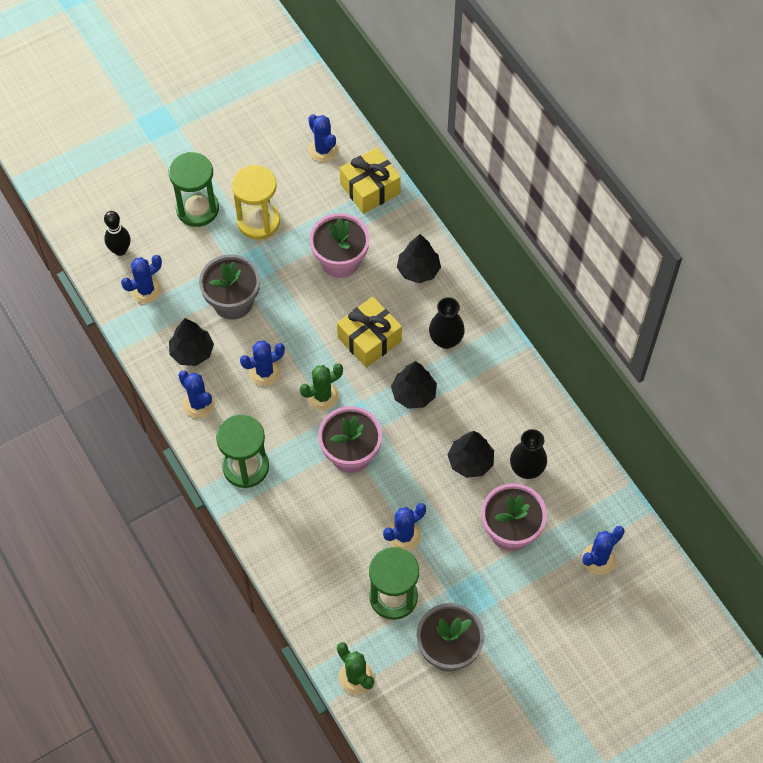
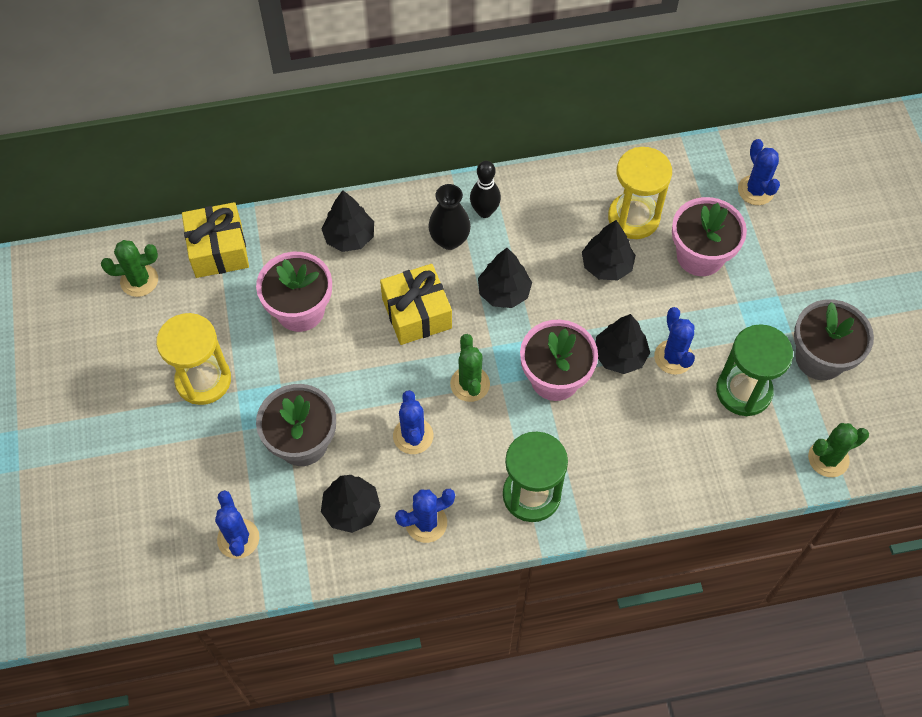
camera: 70 degrees left, 0 degrees up
black bowling pin [104,211,130,256] -> black bowling pin moved to [470,161,501,218]
green hourglass [168,152,219,227] -> none
blue cactus [308,114,338,162] -> green cactus [101,240,158,297]
black vase [510,429,547,479] -> yellow hourglass [608,147,672,239]
none -> black tree [595,314,650,374]

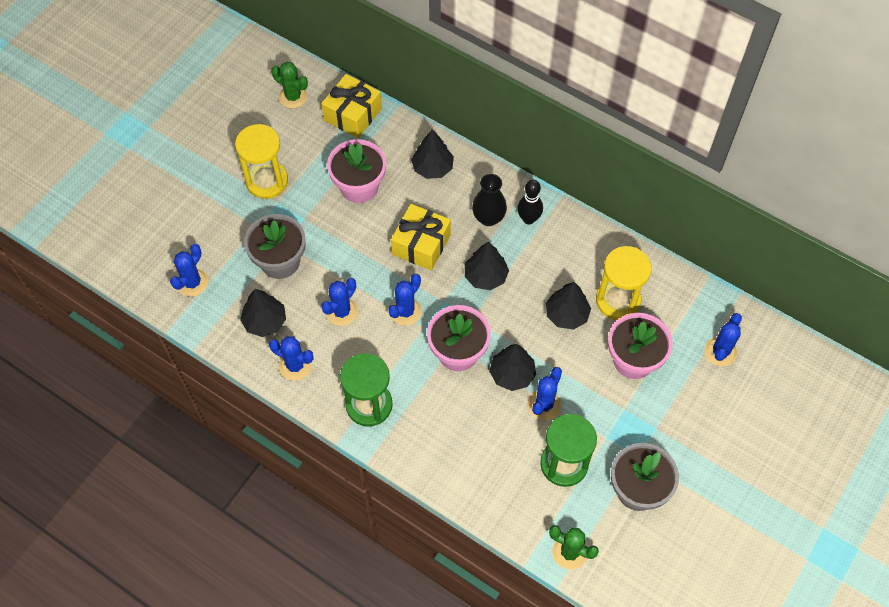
camera: 45 degrees right, 0 degrees up
green cactus [450,334,490,402] -> blue cactus [388,274,422,326]

